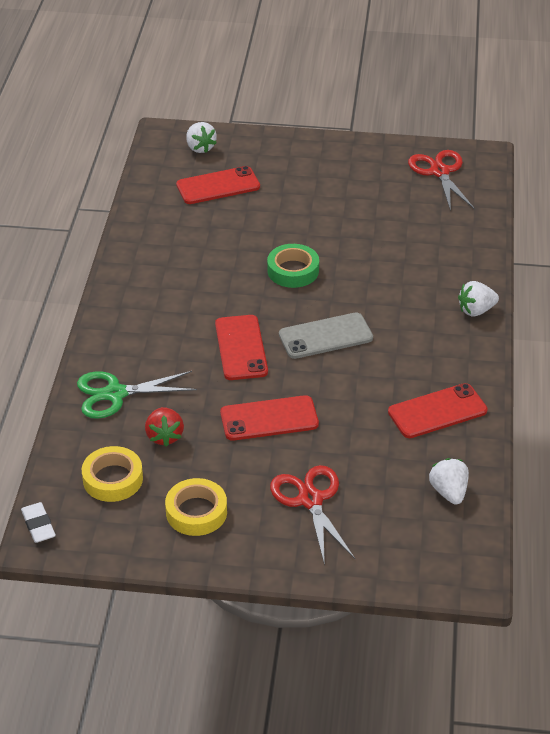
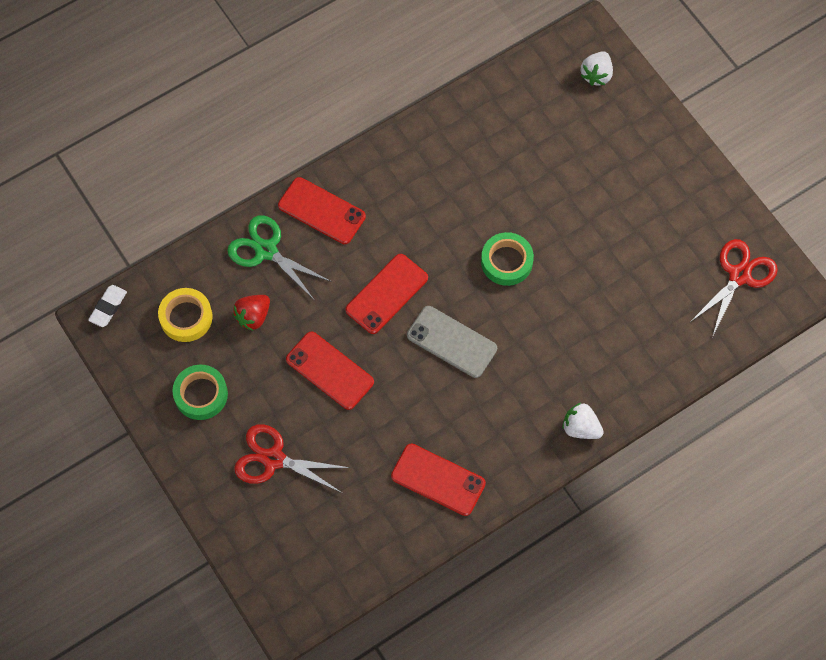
camera: 50 degrees right, 25 degrees up
yellow tape [165,478,227,536] -> green tape [172,365,228,420]
red phone [176,166,260,204] -> red phone moved to [278,177,366,244]
red scissors [270,465,355,566] -> red scissors turned 105 degrees counterclockwise [234,424,351,493]
white strawberry [429,458,469,505] -> none

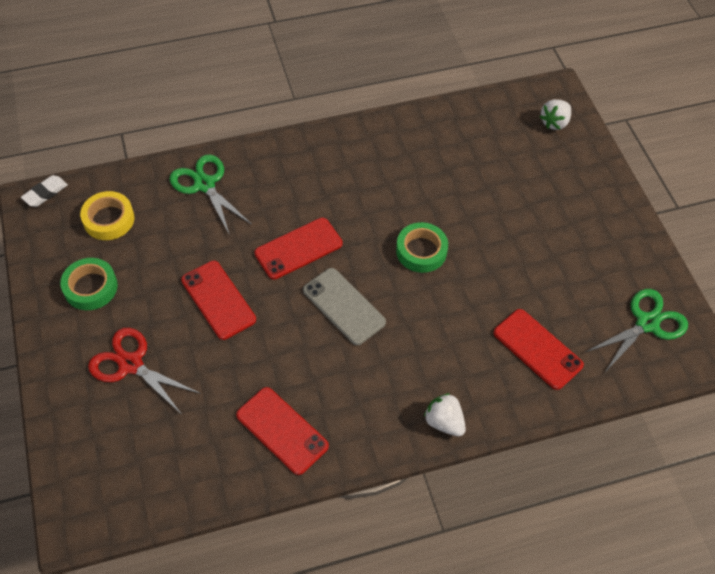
camera: 15 degrees right, 10 degrees down
red strawberry [233,295,270,331] -> none
red phone [278,177,366,244] -> red phone moved to [493,309,584,390]
red scissors [689,239,778,337] -> green scissors [586,289,688,372]

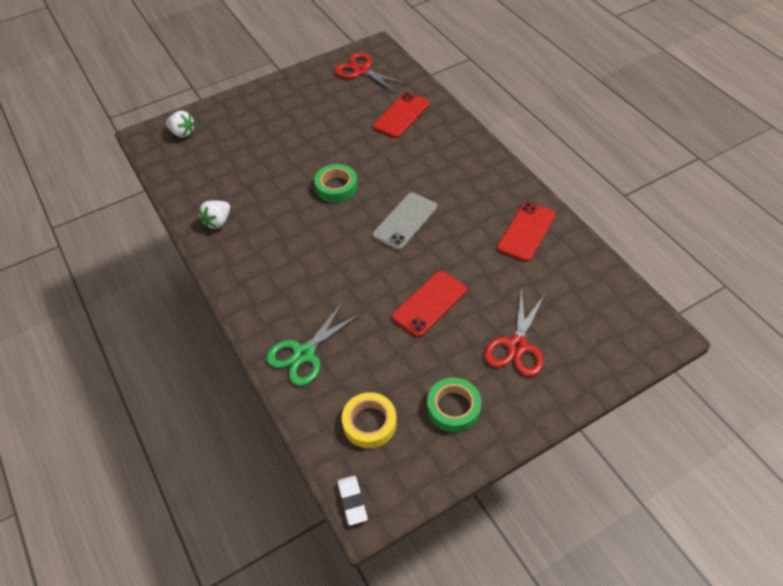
camera: 100 degrees left, 5 degrees down
white eraser [21,175,68,207] -> white eraser turned 45 degrees clockwise [337,475,368,526]
red phone [254,218,343,280] -> none
white strawberry [424,393,466,436] -> white strawberry moved to [199,200,230,229]
green scissors [586,289,688,372] -> red scissors [334,53,408,93]

